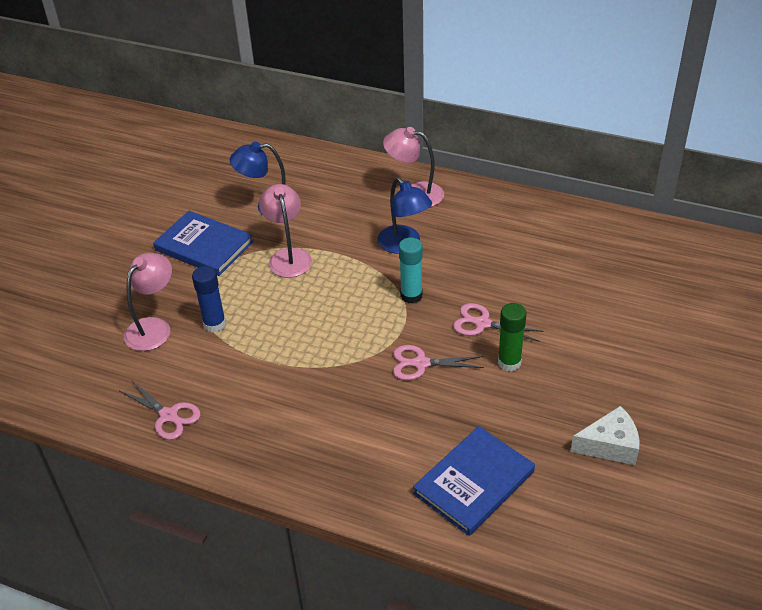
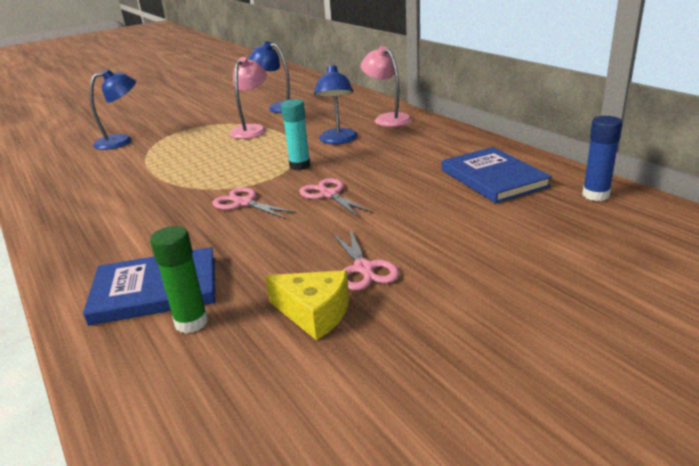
camera: 35 degrees right, 15 degrees down
pink scissors [120,380,201,440] -> pink scissors moved to [332,229,399,290]
pink lamp [124,253,172,351] -> blue lamp [90,69,136,150]
blue book [153,211,253,276] -> blue book moved to [442,147,552,203]
blue glue stick [192,266,226,332] -> blue glue stick moved to [582,116,623,201]
green glue stick [498,303,527,372] -> green glue stick moved to [150,226,208,333]
white cheese [571,406,639,465] -> yellow cheese [265,270,349,341]

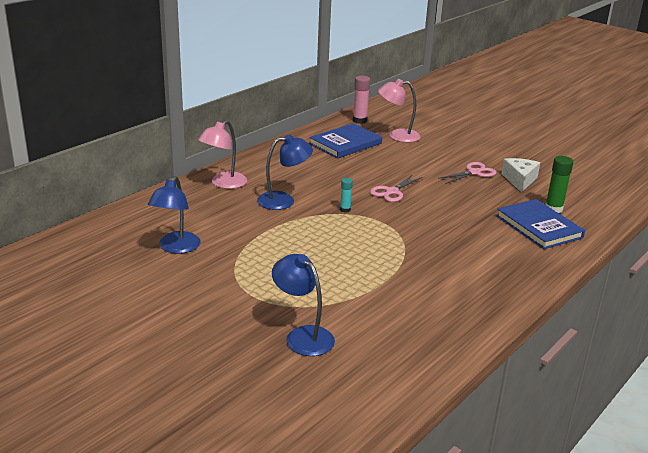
camera: 110 degrees left, 0 degrees up
pink scissors [212,187,297,219] -> none
pink lamp [229,57,267,139] -> pink lamp moved to [378,79,421,143]
yellow cheese [265,270,349,341] -> white cheese [502,158,540,192]
turquoise glue stick [281,99,310,170] -> turquoise glue stick [340,178,353,213], size x0.59
blue glue stick [582,116,623,201] -> pink glue stick [353,76,370,124]

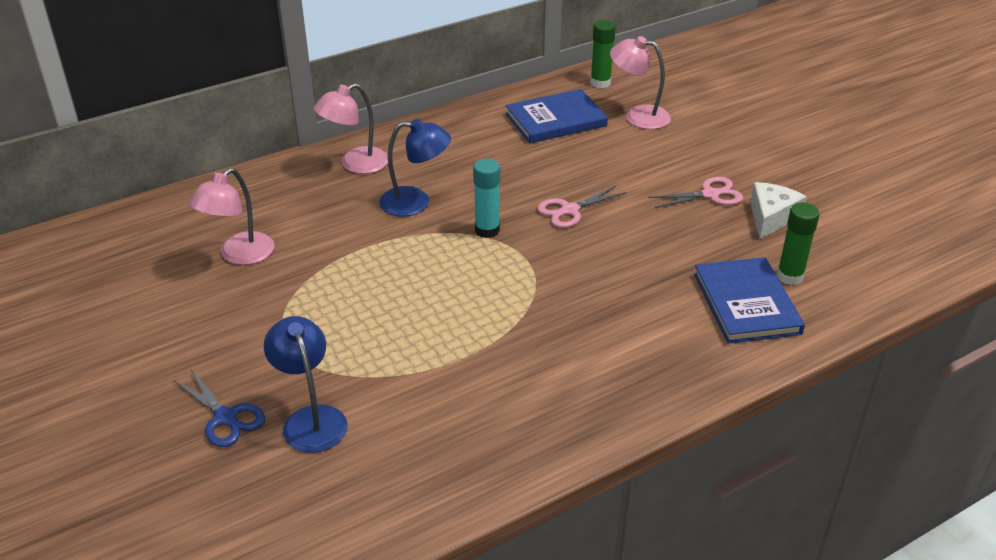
camera: 20 degrees right, 10 degrees up
blue lamp [148,176,201,254] -> pink lamp [189,168,275,265]
turquoise glue stick [340,178,353,213] -> turquoise glue stick [473,159,500,238], size x1.69
pink glue stick [353,76,370,124] -> green glue stick [590,20,616,88]
none -> blue scissors [173,370,265,447]

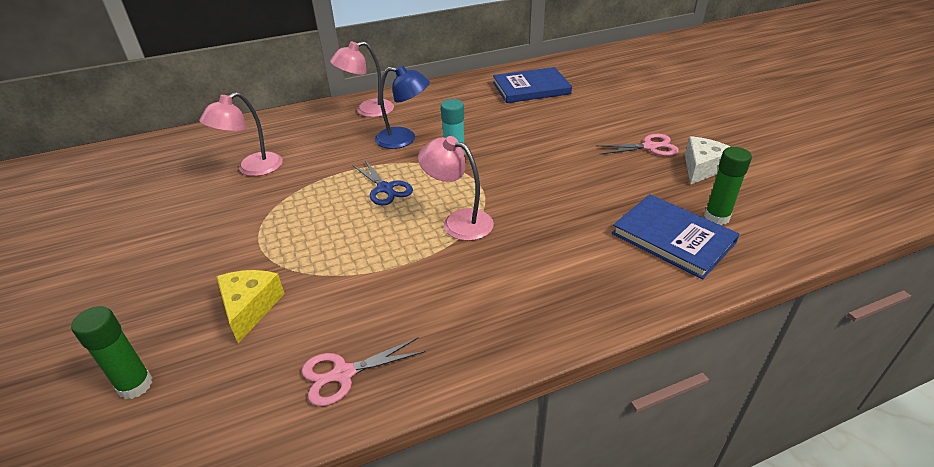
camera: 10 degrees right, 0 degrees up
blue scissors [173,370,265,447] -> blue scissors moved to [352,160,413,206]
blue lamp [264,316,348,453] -> yellow cheese [216,270,285,343]
pink scissors [537,185,627,228] -> pink scissors moved to [301,337,426,406]
green glue stick [590,20,616,88] -> green glue stick moved to [71,306,153,399]
pink lamp [610,36,671,129] -> pink lamp moved to [418,136,494,241]
blue book [694,257,805,344] -> blue book turned 45 degrees counterclockwise [612,194,740,279]

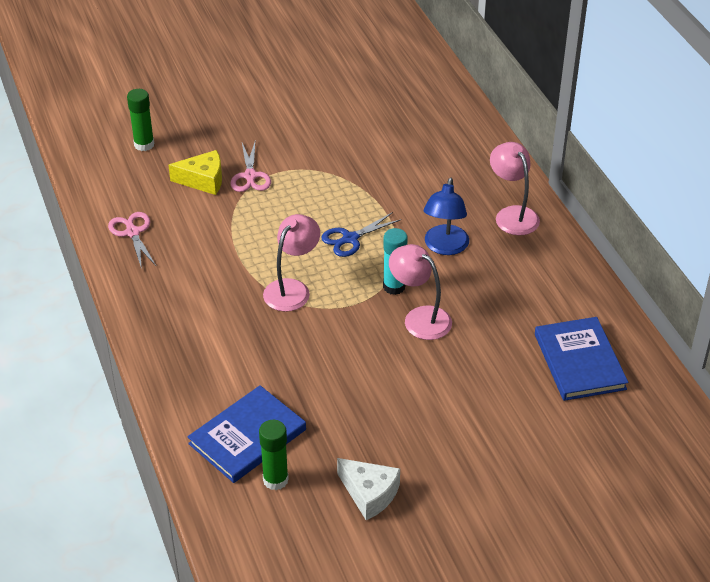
camera: 90 degrees right, 5 degrees up
pink lamp [199,92,283,176] -> pink lamp moved to [389,244,452,340]
pink scissors [596,134,679,156] -> pink scissors moved to [230,142,271,192]

